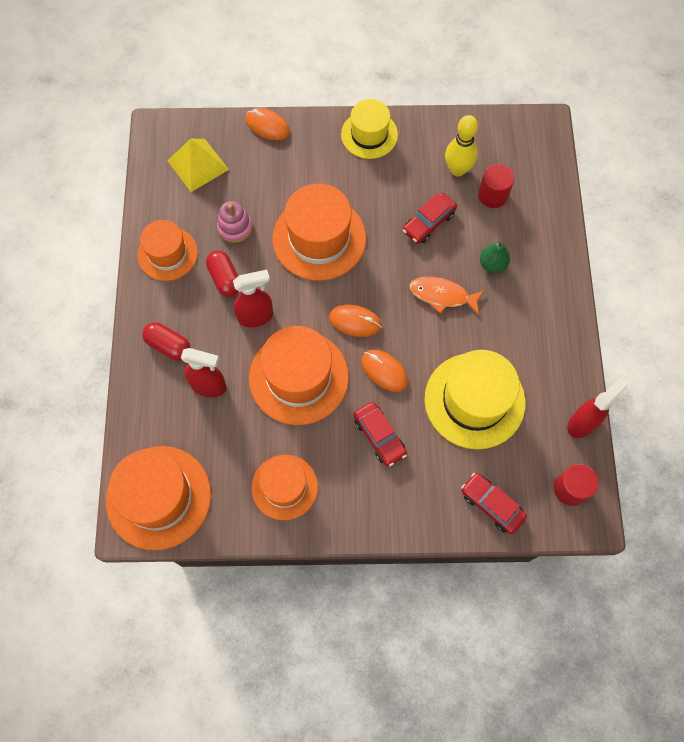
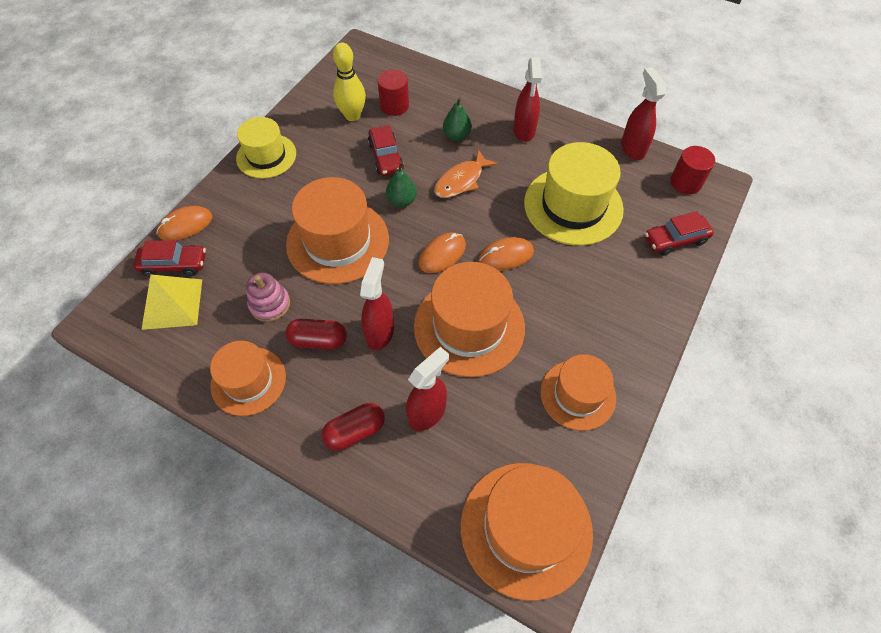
camera: 60 degrees left, 10 degrees down
red car [354,402,407,466] -> red car moved to [133,240,206,277]
none -> green pear [386,162,417,207]
none -> red spray bottle [514,57,542,142]

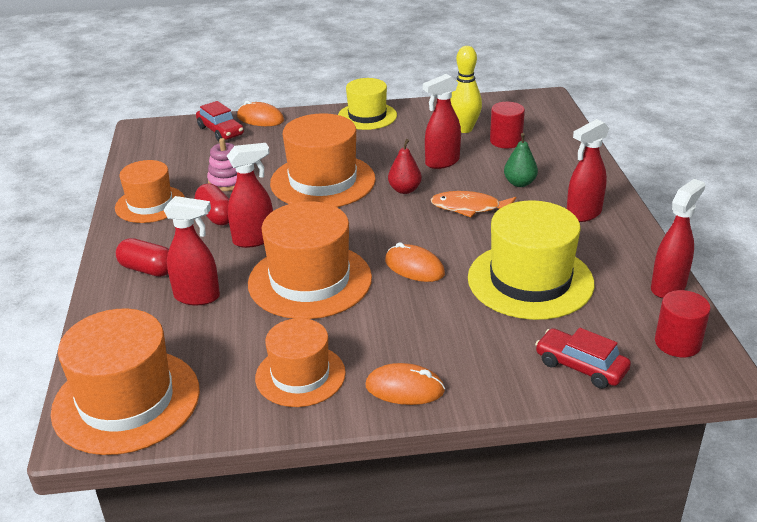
camera: 55 degrees right, 25 degrees down
yellow pyramid [142,274,202,330] -> none
red car [368,125,404,176] -> red spray bottle [423,74,461,169]
green pear [386,162,417,207] -> red pear [388,139,422,194]
orange mouse [419,232,466,273] -> orange mouse moved to [366,363,445,405]

